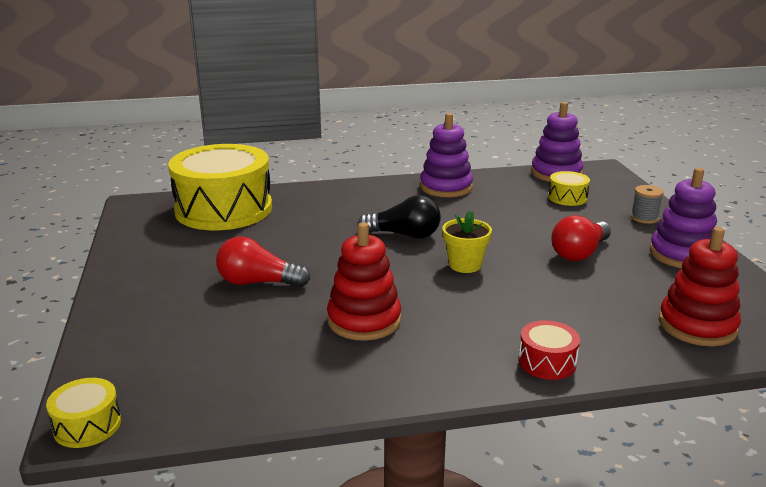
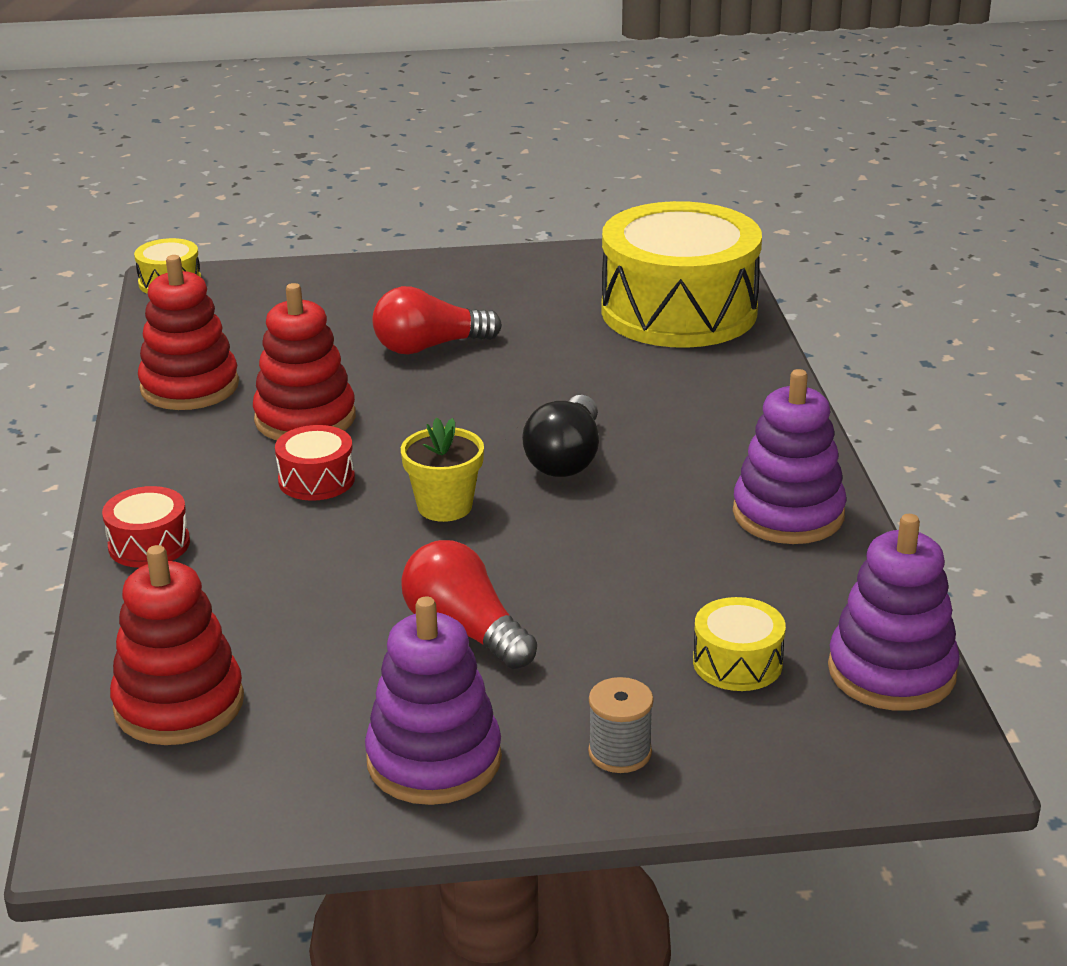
camera: 95 degrees right, 5 degrees up
red light bulb [216,236,310,287] -> red light bulb turned 120 degrees counterclockwise [372,286,502,354]
none -> red stacking toy [138,255,239,410]
none -> red drum [275,425,355,501]

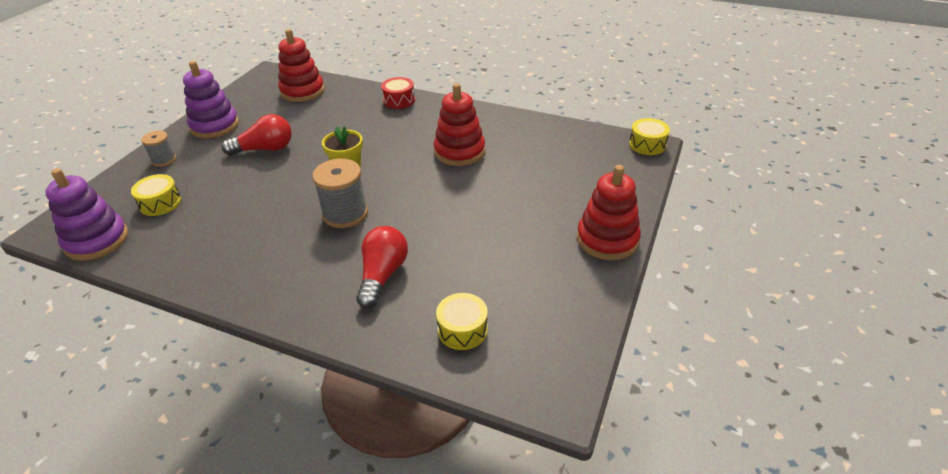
camera: 120 degrees right, 10 degrees up
red stacking toy [138,255,239,410] -> red stacking toy moved to [577,165,641,260]
red drum [275,425,355,501] -> none
red light bulb [372,286,502,354] -> red light bulb moved to [356,226,408,309]
black light bulb [522,395,599,477] -> grey spool [312,159,368,228]
yellow drum [601,201,762,348] -> yellow drum [436,293,488,350], size x0.42
purple stacking toy [733,369,846,544] -> none

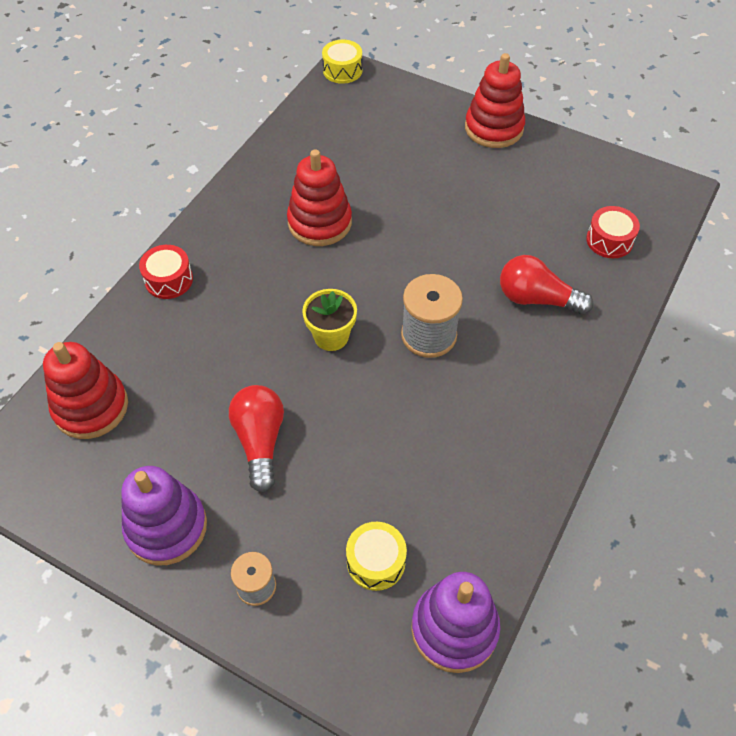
camera: 85 degrees left, 15 degrees up
yellow drum [436,293,488,350] -> red drum [586,206,640,258]

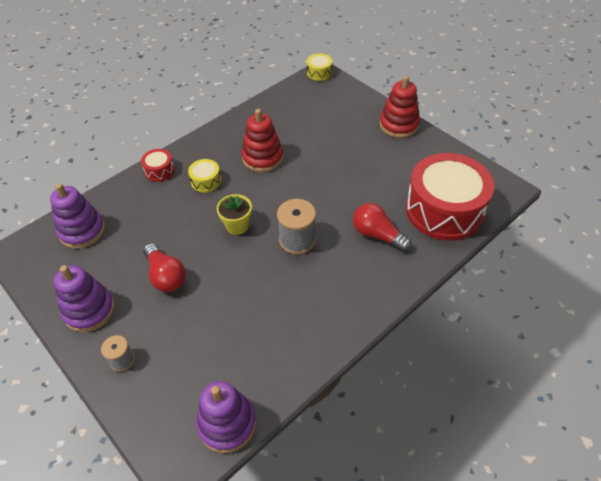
camera: 20 degrees right, 5 degrees down
red stacking toy [43,342,128,439] -> purple stacking toy [50,183,105,249]
red light bulb [229,385,284,492] -> red light bulb turned 135 degrees clockwise [143,243,186,292]
yellow drum [346,522,407,591] -> yellow drum moved to [188,159,221,193]
red drum [586,206,640,258] -> red drum [406,153,494,241], size x2.40

